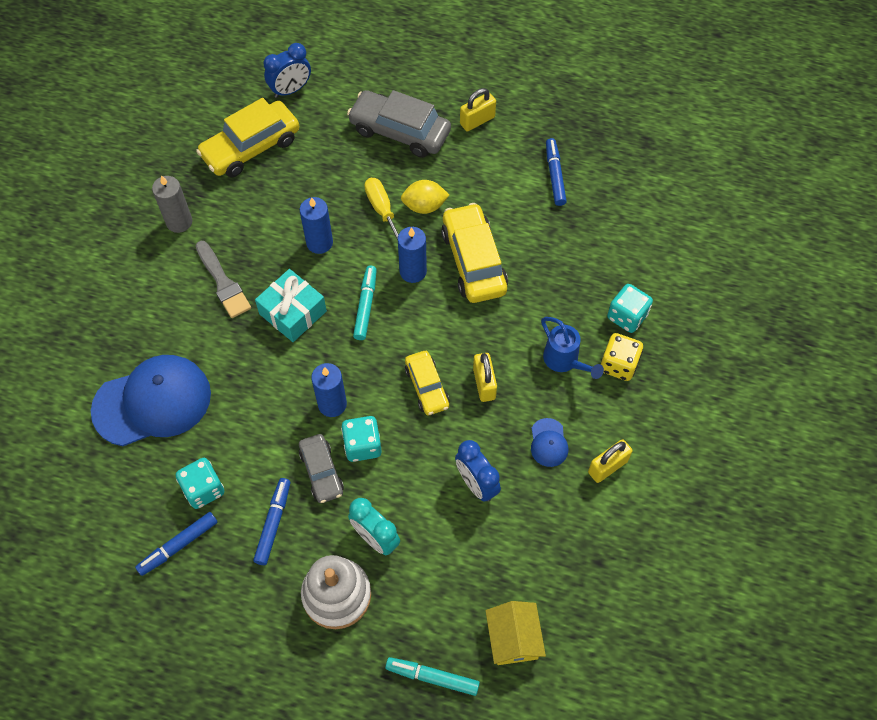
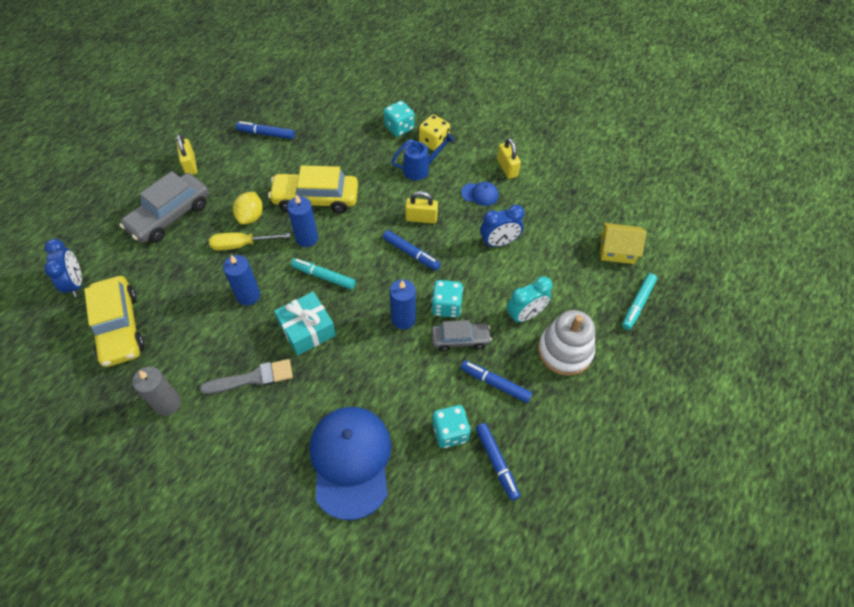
camera: 75 degrees left, 5 degrees down
yellow car [405,351,449,415] -> blue marker [383,230,441,271]

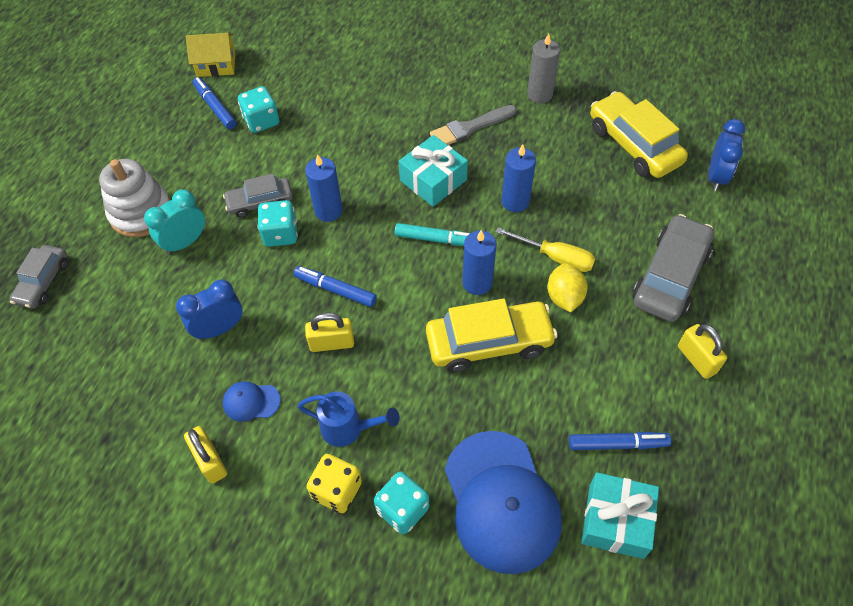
camera: 170 degrees right, 0 degrees up
blue clock [44,239,82,297] -> blue clock turned 135 degrees counterclockwise [708,119,745,191]
yellow screwdriver [209,232,291,251] -> yellow screwdriver turned 45 degrees clockwise [496,227,596,272]
blue cap [309,407,391,520] -> blue cap moved to [445,431,562,574]
blue watering can [391,132,454,180] -> blue watering can turned 135 degrees counterclockwise [297,391,400,447]
blue marker [461,360,532,403] -> none
yellow house [601,223,647,264] -> yellow house moved to [186,33,236,77]
turquoise marker [622,273,657,330] -> grey car [9,245,68,309]
none -> turquoise gift [581,472,659,559]

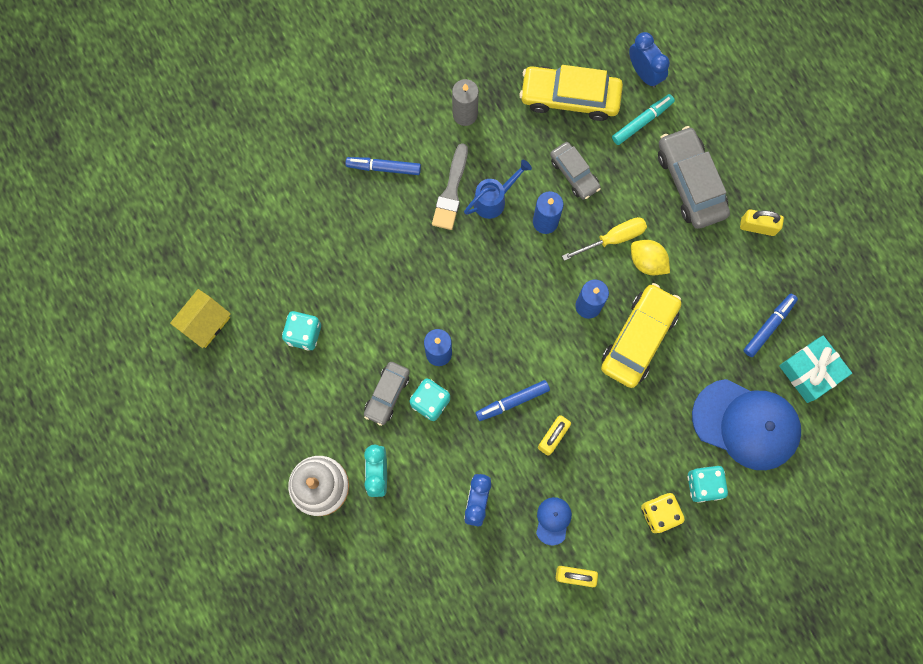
camera: 50 degrees left, 20 degrees up
grey car [9,245,68,309] -> grey car moved to [550,142,601,200]
blue marker [193,77,236,129] -> blue marker moved to [346,157,421,175]
blue cap [223,381,281,422] -> blue cap turned 150 degrees clockwise [536,497,572,545]
blue watering can [297,391,400,447] -> blue watering can moved to [464,160,532,219]
turquoise marker [395,223,470,246] -> turquoise marker moved to [612,94,675,145]
turquoise gift [399,135,468,207] -> none

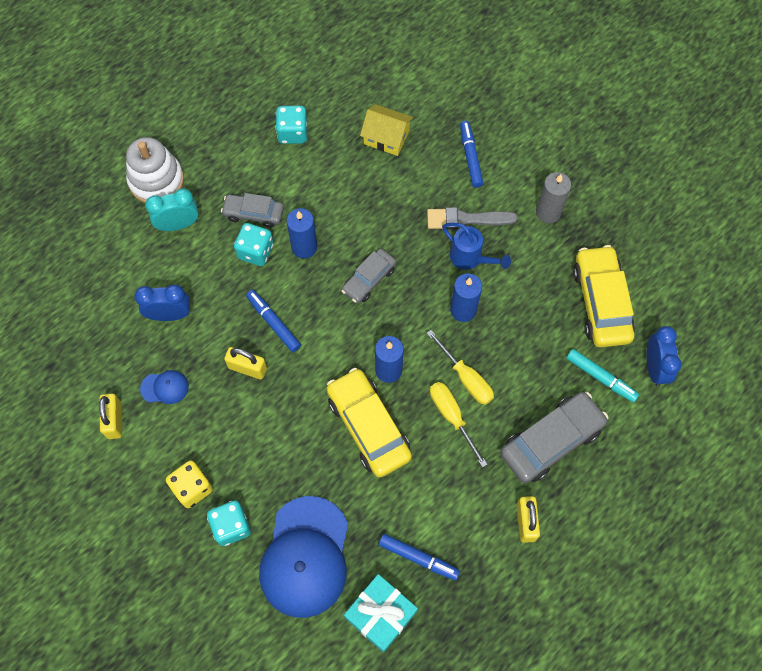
camera: 75 degrees right, 10 degrees down
yellow house [170,289,231,348] -> yellow house moved to [360,104,413,156]
grey car [550,142,601,200] -> grey car moved to [341,248,396,304]
yellow car [601,283,681,388] -> yellow car turned 135 degrees counterclockwise [327,368,412,477]
blue clock [629,32,670,88] -> blue clock turned 45 degrees counterclockwise [646,326,682,386]
yellow lemon [631,240,670,275] -> yellow screwdriver [430,382,488,467]

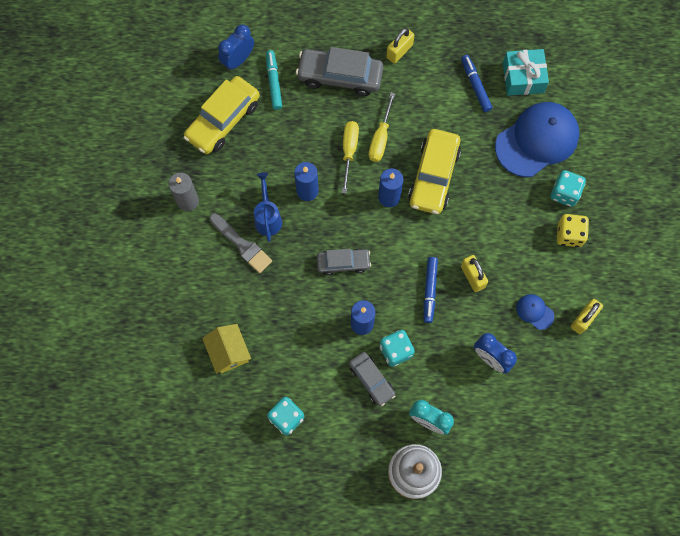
camera: 135 degrees left, 5 degrees up
blue marker [460,121,484,188] -> none

